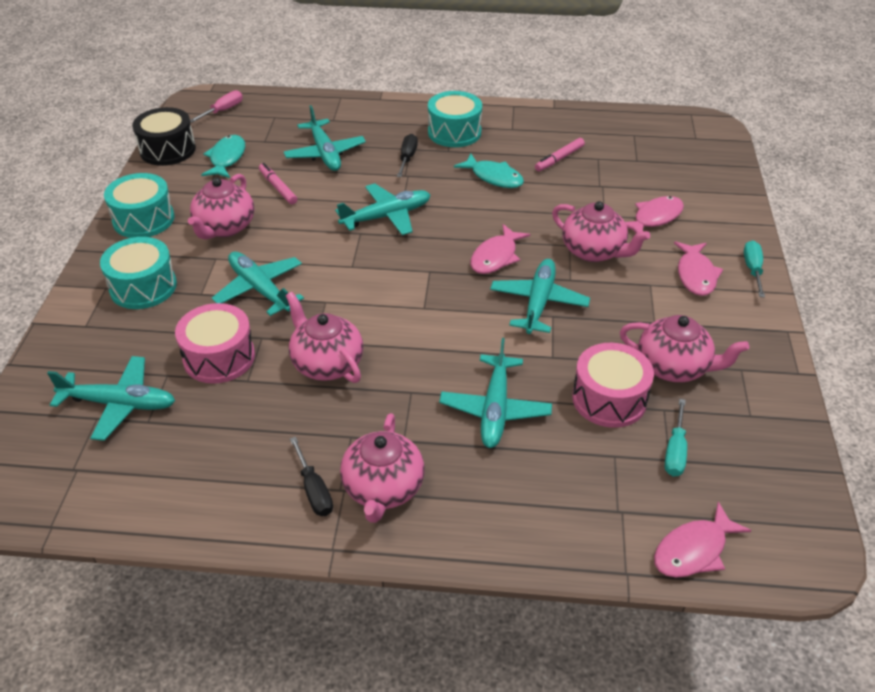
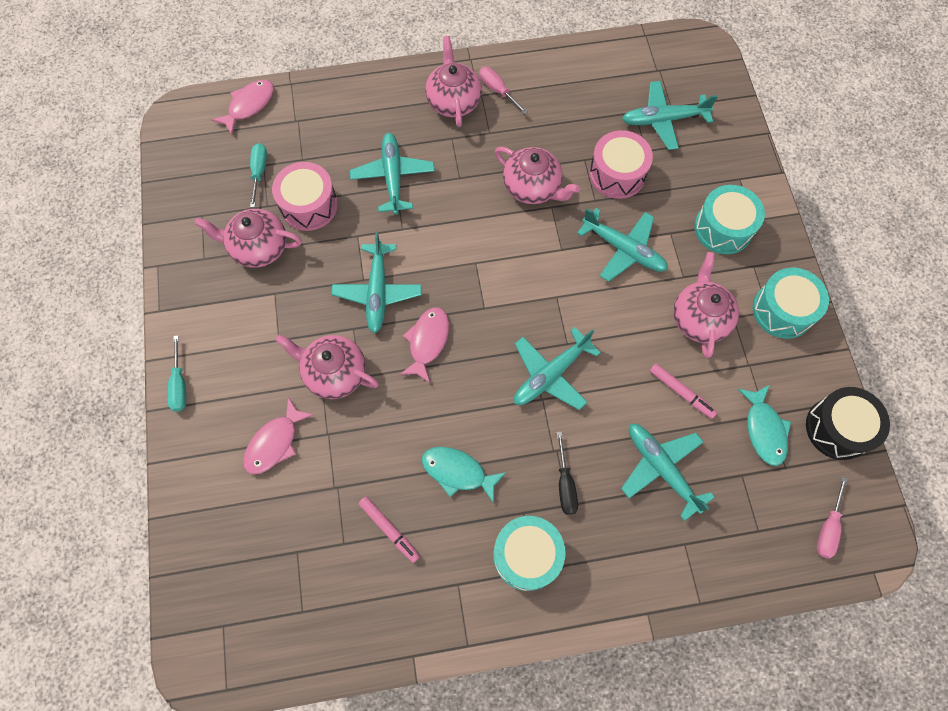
camera: 165 degrees right, 25 degrees up
black screwdriver [290,437,333,516] -> pink screwdriver [479,67,528,114]
pink marker [535,138,585,171] -> pink marker turned 105 degrees clockwise [358,497,420,563]
pink fish [674,242,723,296] -> none

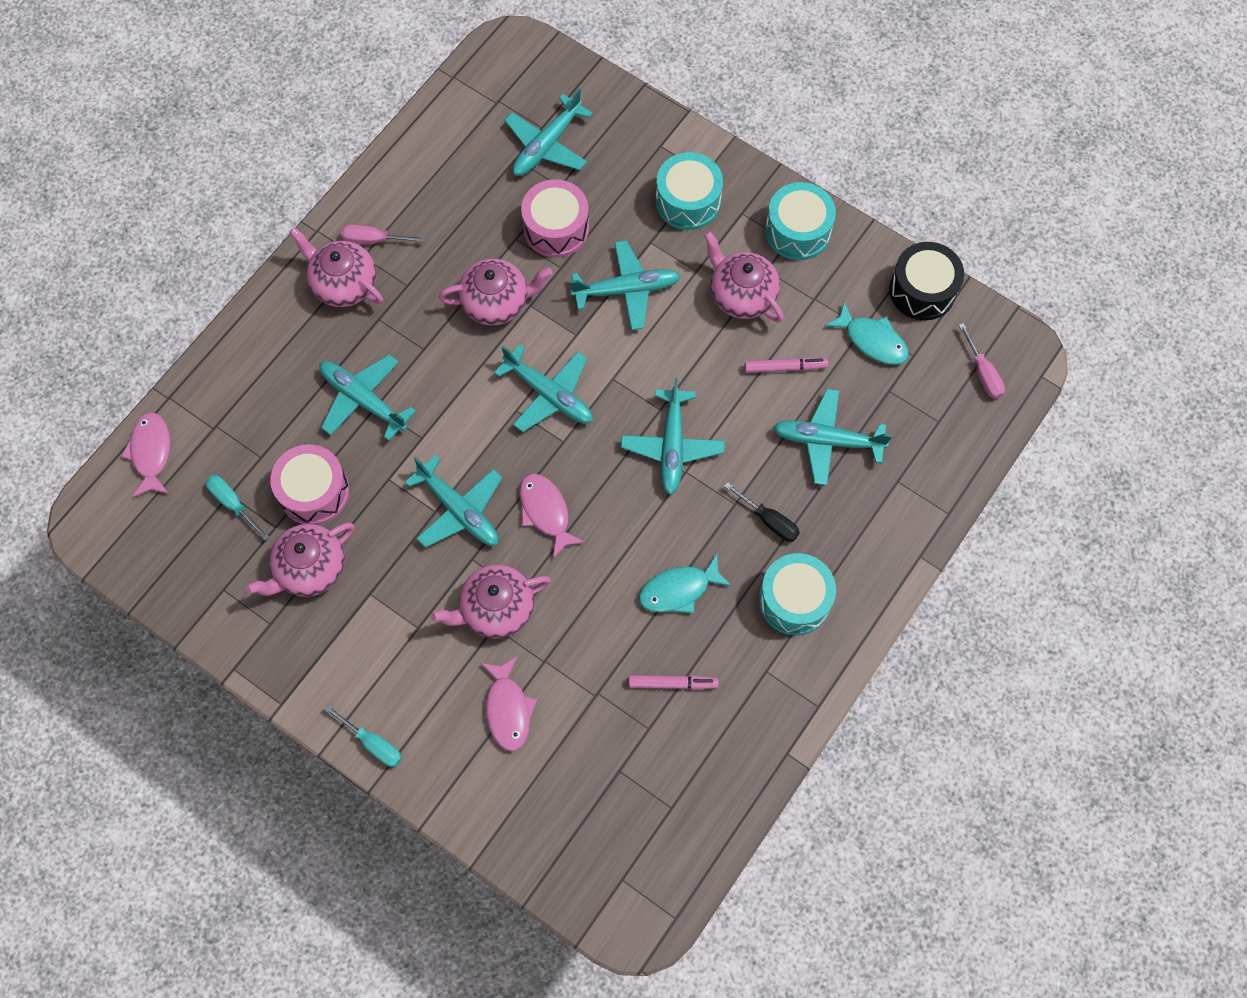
camera: 45 degrees left, 0 degrees up
none -> turquoise plane [494,344,593,432]

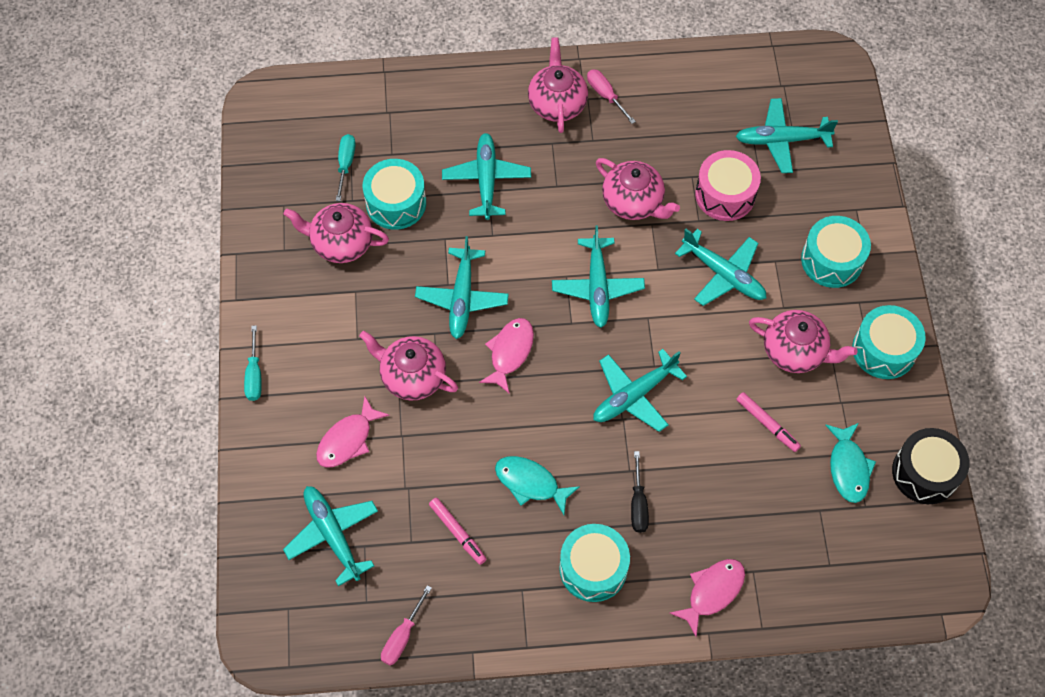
camera: 50 degrees right, 5 degrees down
pink fish [121,412,171,497] -> pink fish moved to [670,559,745,637]
pink drum [270,444,350,525] -> turquoise drum [363,159,426,230]
pink teapot [704,231,784,323] -> pink teapot turned 105 degrees clockwise [749,310,858,373]
turquoise plane [773,389,892,485] -> turquoise plane moved to [283,486,378,586]
pink screwdriver [959,323,1005,399] -> pink screwdriver moved to [381,585,432,665]

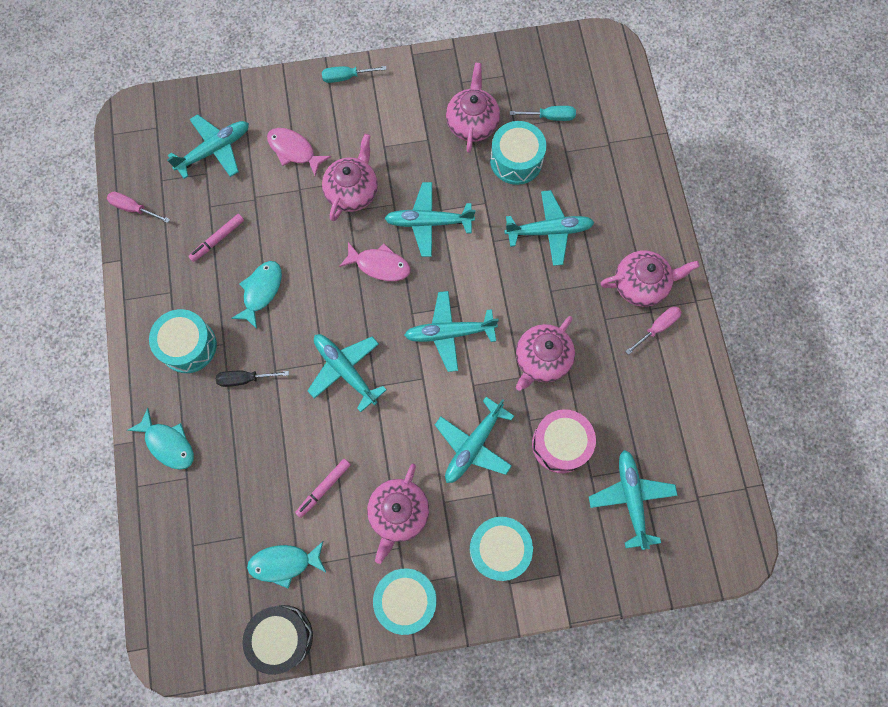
camera: 85 degrees right, 10 degrees up
pink fish [670,559,745,637] -> turquoise fish [127,408,194,470]

